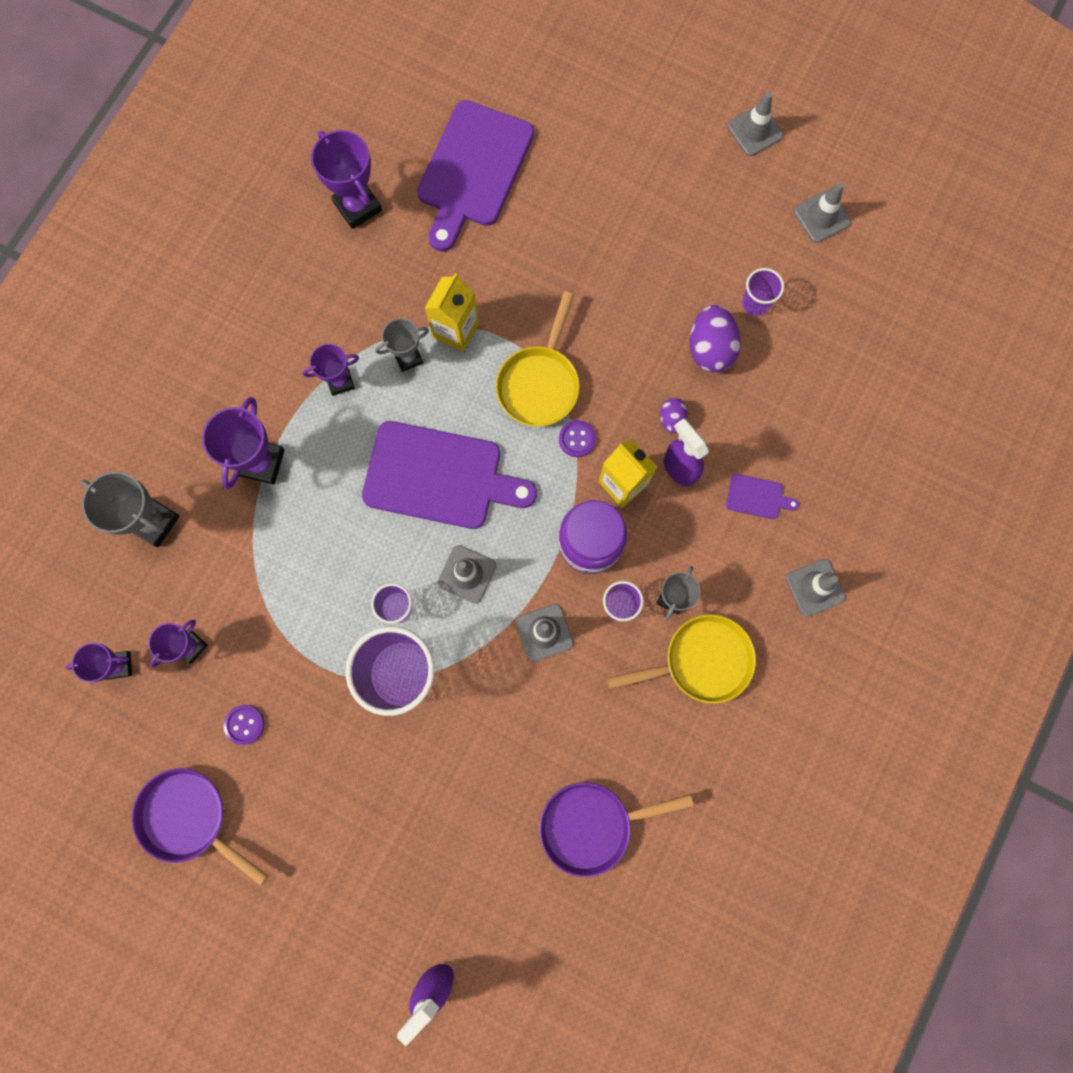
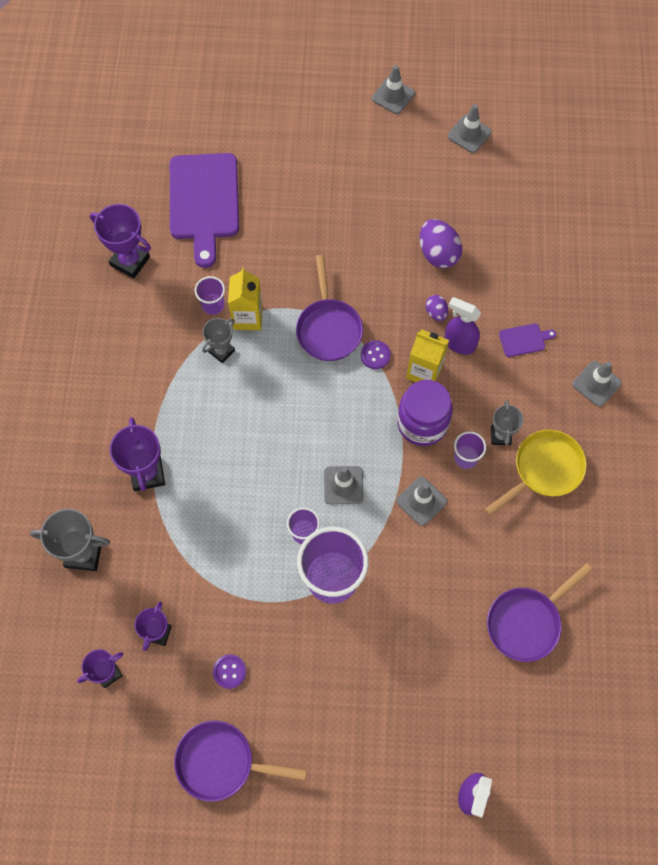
camera: 25 degrees left, 10 degrees down
purple trophy [303,344,359,396] -> none
purple cutting board [362,421,537,529] -> none
yellow pan [496,291,580,427] -> purple pan [296,255,363,361]
purple cup [742,268,784,316] -> purple cup moved to [195,276,225,315]

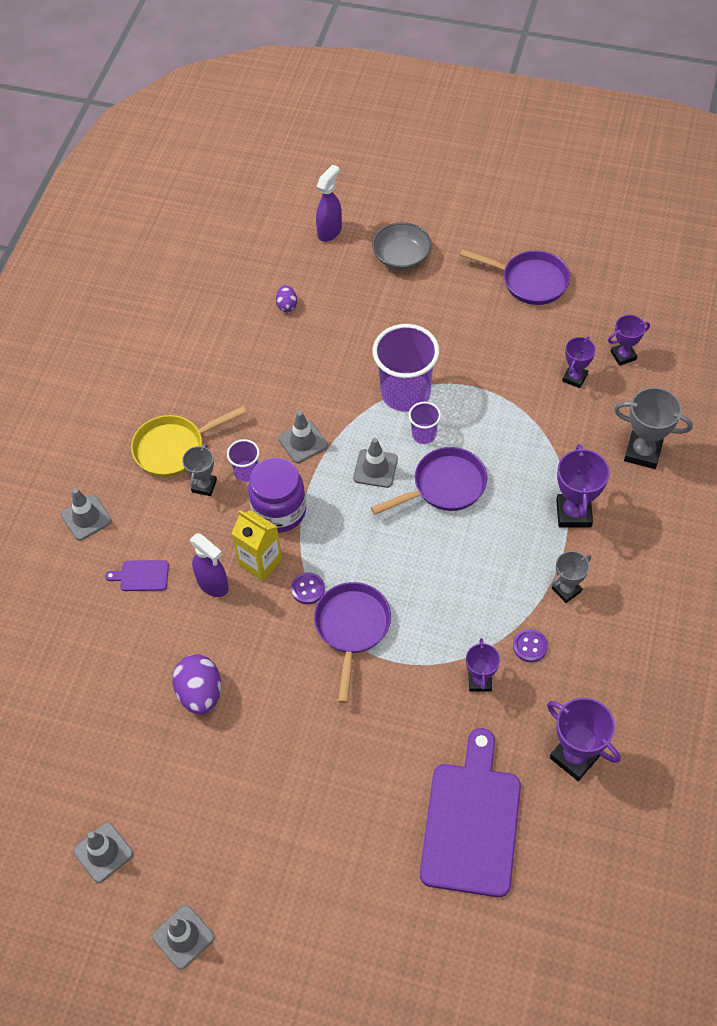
camera: 165 degrees left, 10 degrees down
purple cup [195,276,225,315] -> purple trophy [466,638,500,692]
grey trophy [202,318,235,363] -> grey trophy moved to [551,551,591,603]
purple button [213,654,246,689] -> purple button moved to [513,629,548,662]
yellow carton [228,268,262,330] -> none
purple egg [425,295,448,321] -> purple egg moved to [276,285,297,312]
purple pan [487,563,593,662] -> purple pan moved to [371,447,487,515]
none -> grey bowl [372,222,431,270]

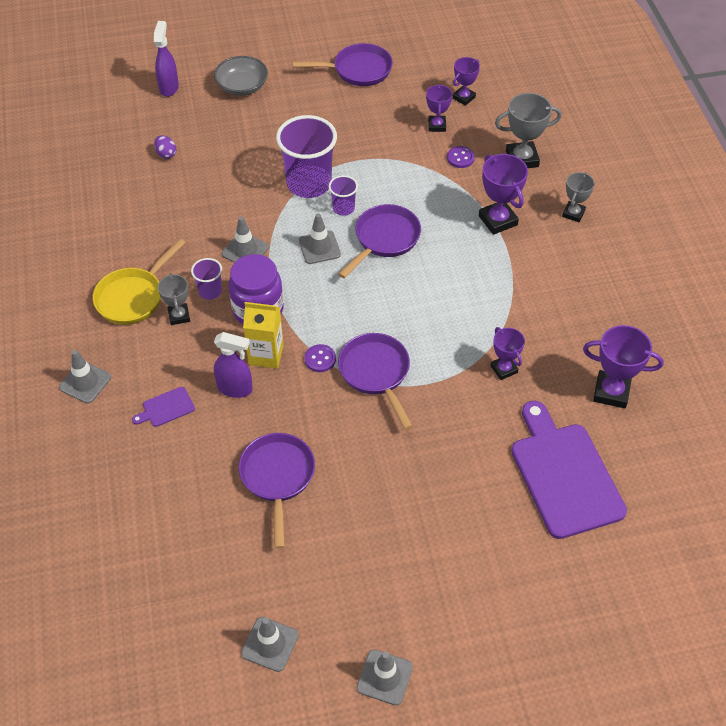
camera: 30 degrees left, 5 degrees down
purple egg [172,654,221,715] -> purple pan [238,433,315,549]
purple button [513,629,548,662] -> purple button moved to [447,146,475,168]
grey trophy [551,551,591,603] -> grey trophy moved to [562,172,595,222]

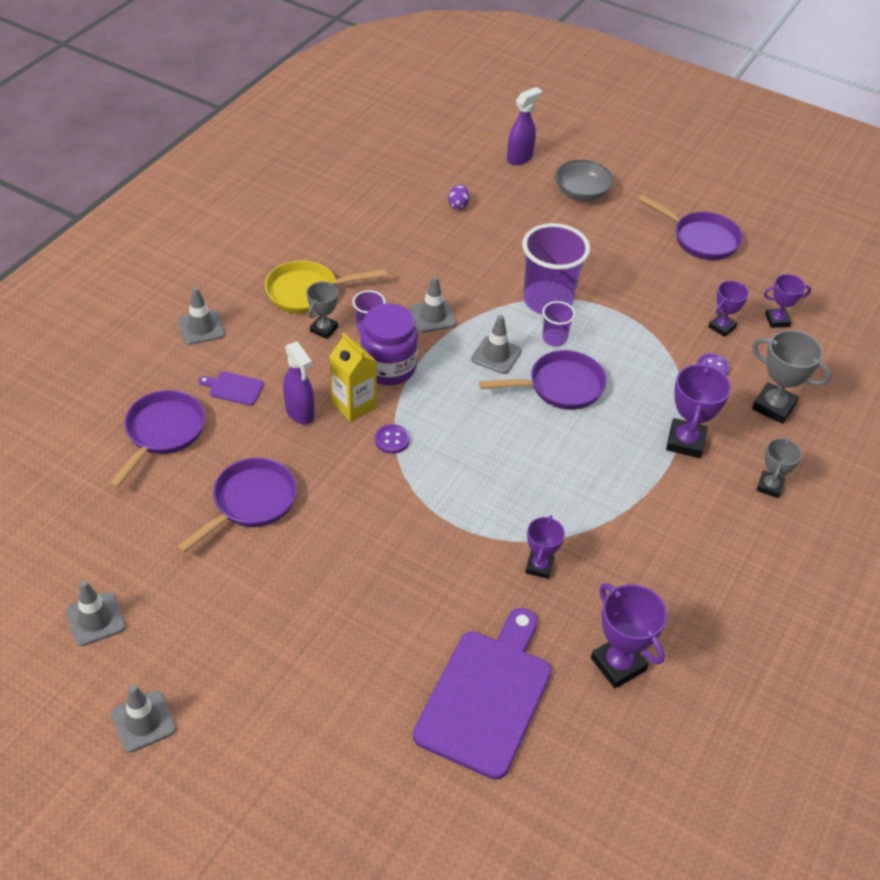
camera: 40 degrees right, 5 degrees down
purple pan [338,333,413,430] -> purple pan moved to [109,390,205,489]
grey trophy [562,172,595,222] -> grey trophy turned 45 degrees counterclockwise [756,438,802,498]

